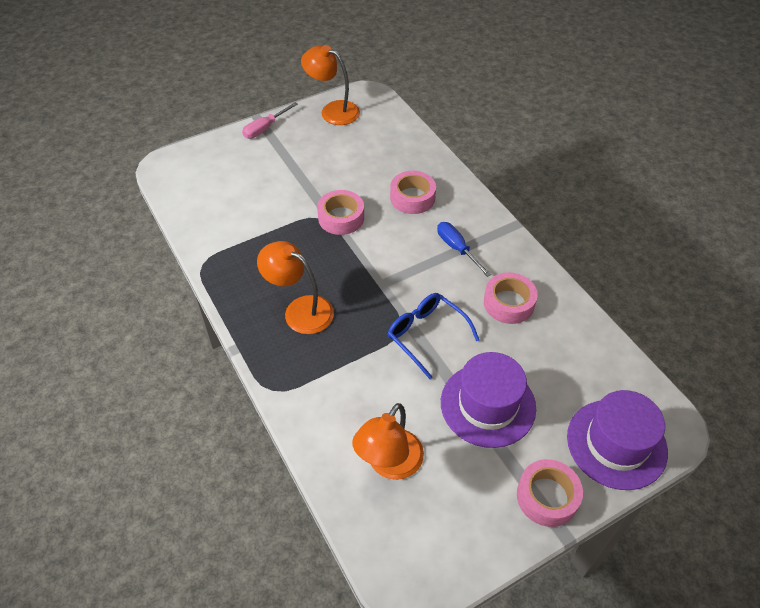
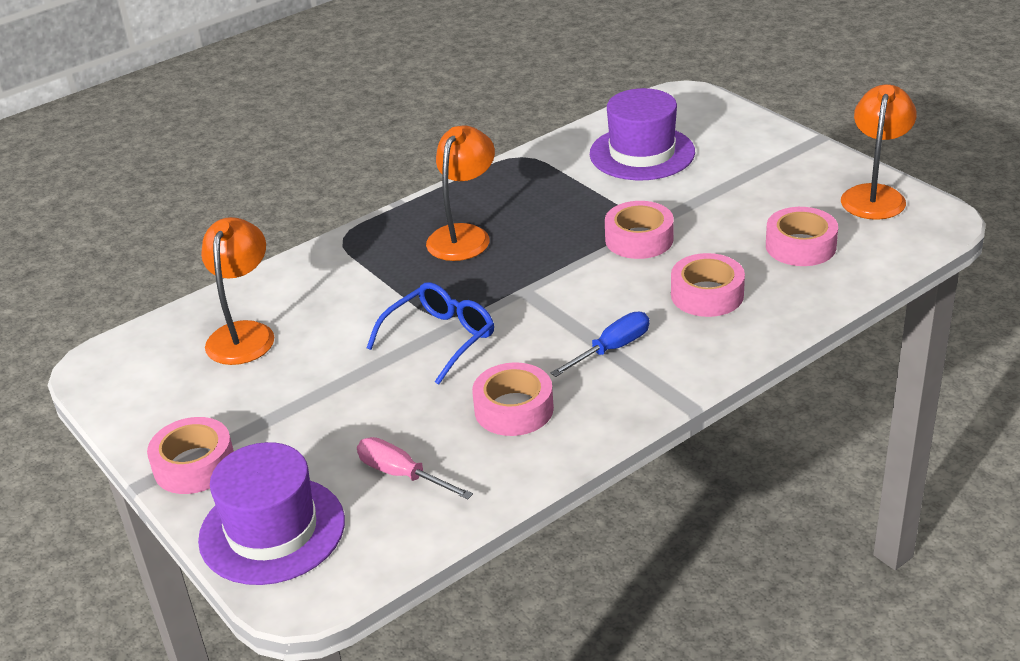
camera: 85 degrees right, 15 degrees down
pink screwdriver [242,102,298,139] -> pink screwdriver moved to [357,437,473,499]
orange lamp [352,403,424,480] -> orange lamp turned 75 degrees clockwise [201,217,274,365]
purple hat [441,352,536,448] -> purple hat moved to [590,88,695,180]
none -> pink tape [766,207,838,266]

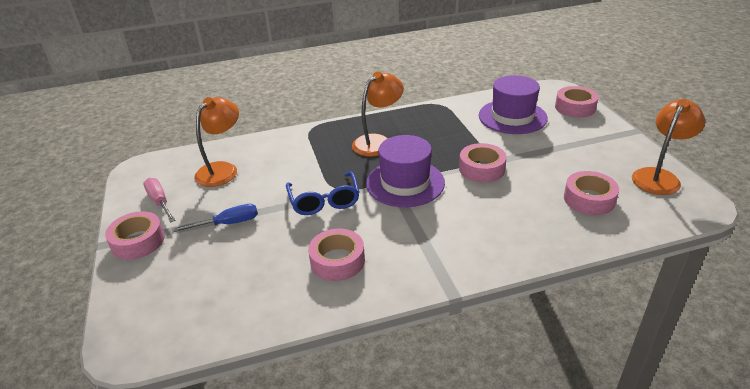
camera: 20 degrees right, 0 degrees up
purple hat [198,442,345,585] -> purple hat moved to [366,135,445,207]
pink screwdriver [357,437,473,499] -> pink screwdriver moved to [143,178,176,222]
blue glasses [367,282,494,385] -> blue glasses turned 105 degrees clockwise [286,171,360,215]
blue screwdriver [551,312,649,377] -> blue screwdriver moved to [172,204,258,232]
pink tape [671,253,745,317] -> pink tape moved to [555,86,599,118]

